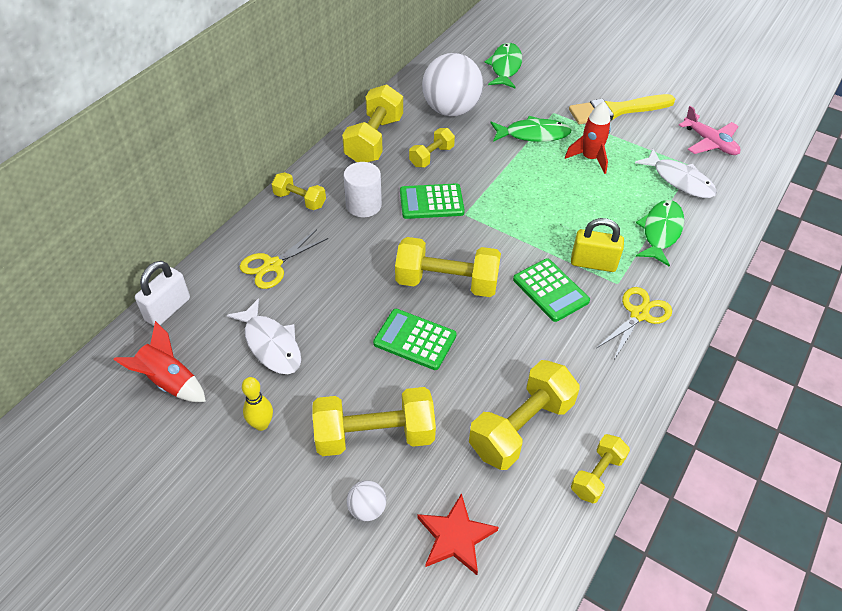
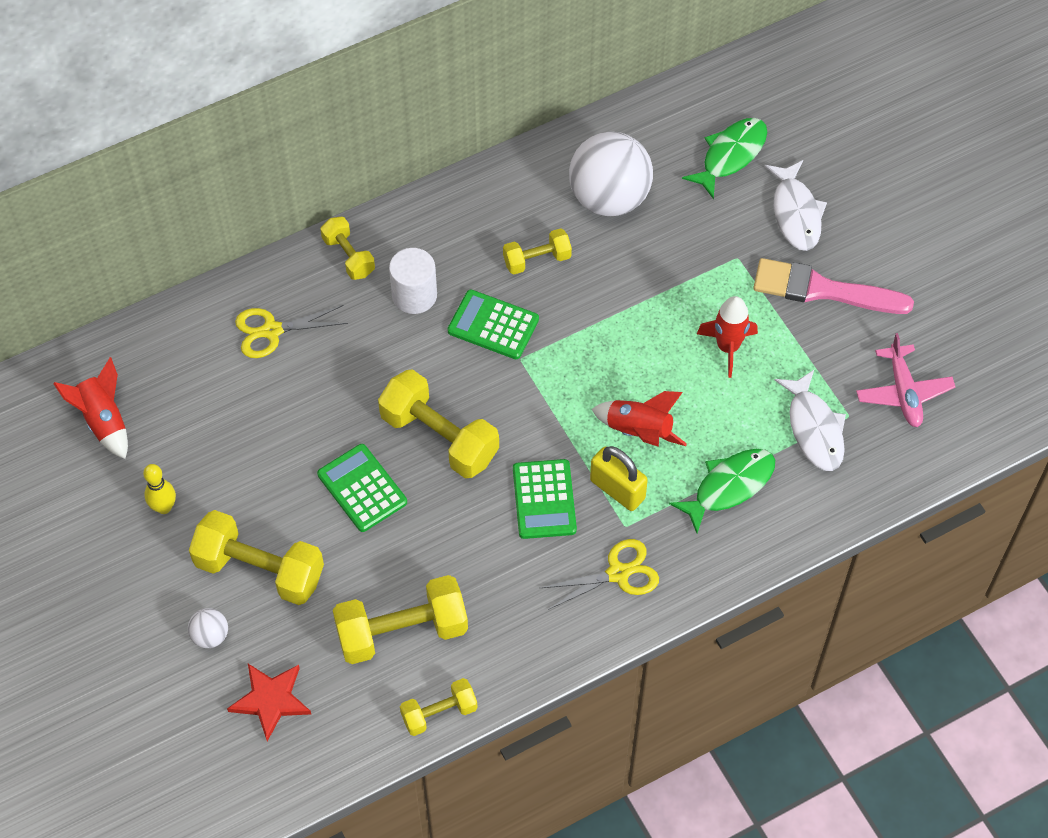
camera: 30 degrees right, 10 degrees up
white padlock [135,261,190,326] -> none
white fish [227,298,301,374] -> white fish moved to [765,160,827,251]
yellow dumbbell [342,84,403,162] -> none
green fish [491,116,571,142] -> none
yellow brush [569,94,675,124] -> pink brush [753,258,914,314]
none -> red rocket [592,391,687,447]

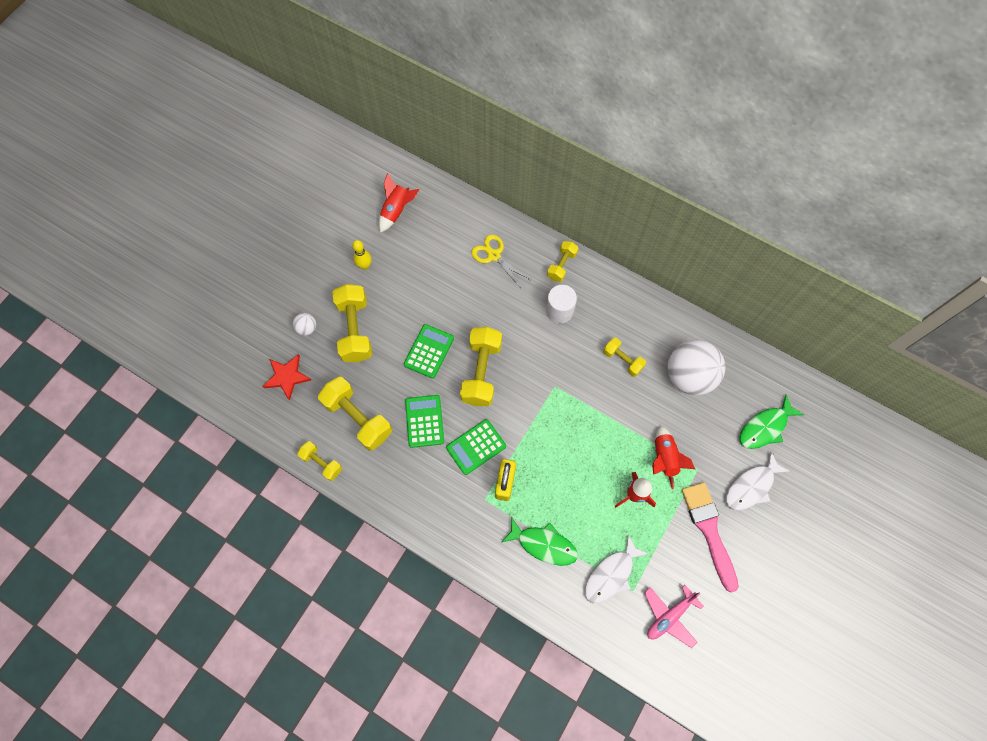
camera: 60 degrees right, 10 degrees up
green calculator [448,290,539,359] -> green calculator moved to [405,395,444,448]
yellow scissors [540,539,659,610] -> none
red rocket [592,391,687,447] -> red rocket moved to [652,425,695,489]
green fish [682,118,767,199] -> green fish turned 135 degrees clockwise [739,395,804,449]

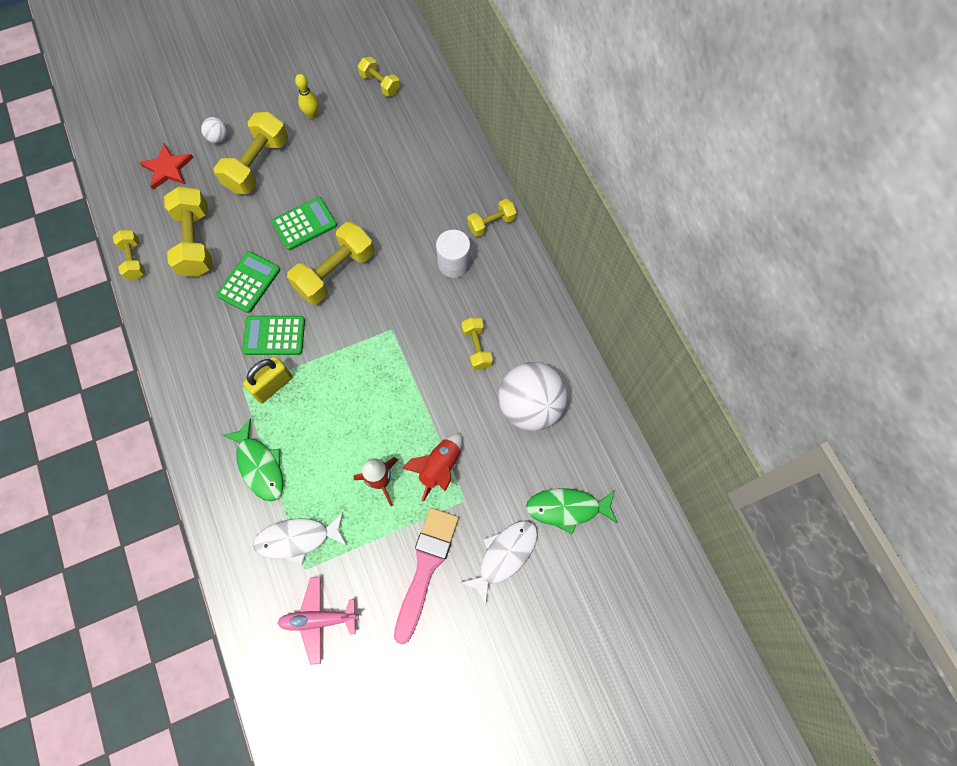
camera: 35 degrees right, 0 degrees up
red rocket [379,173,419,233] -> yellow dumbbell [358,57,400,96]
yellow scissors [471,234,530,288] -> none
white fish [726,451,791,510] -> white fish turned 135 degrees clockwise [460,520,538,606]

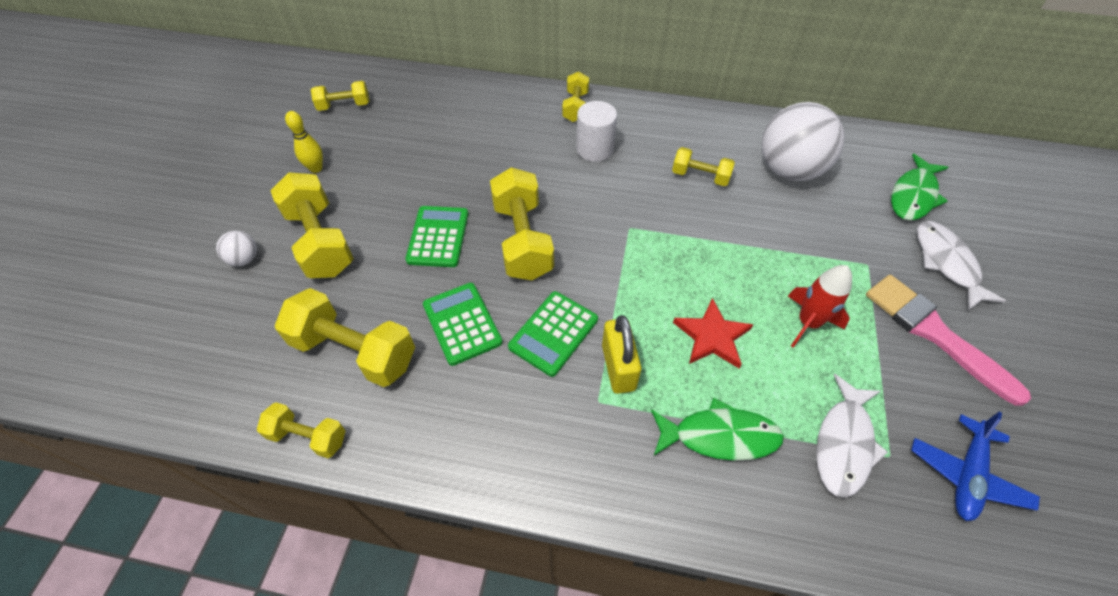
camera: 55 degrees left, 15 degrees down
red star [139,143,193,190] -> red star moved to [673,298,753,368]
pink plane [277,577,359,665] -> blue plane [911,412,1040,521]
red rocket [401,433,463,502] -> none

